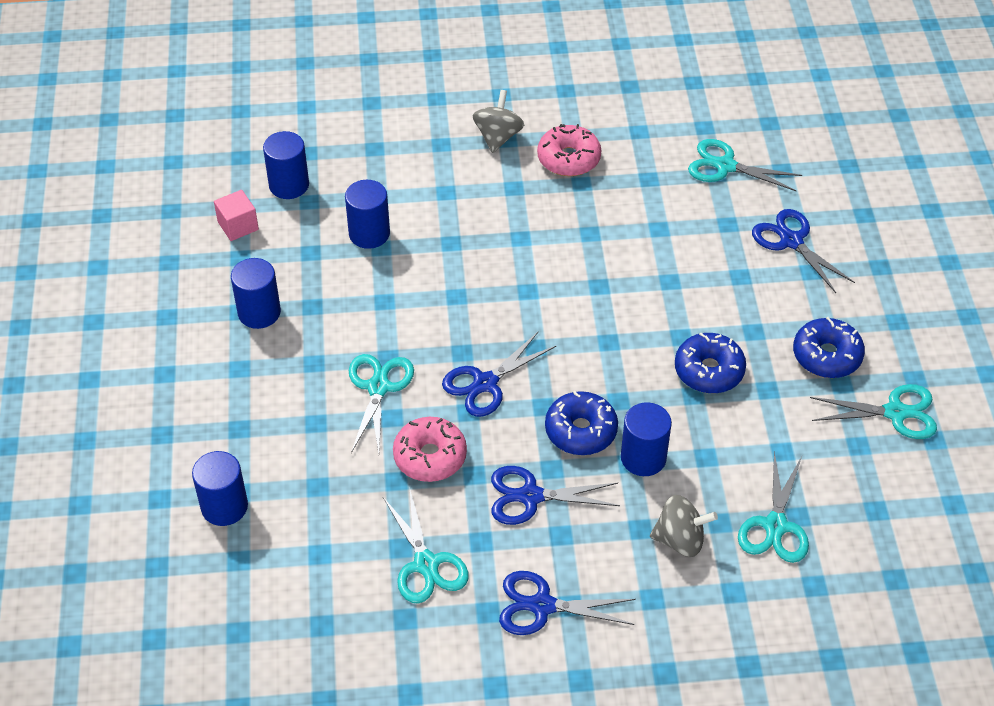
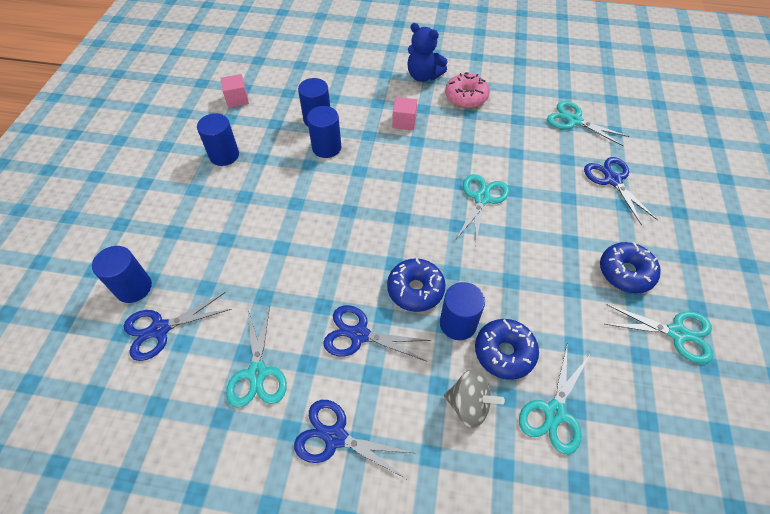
camera: 15 degrees right, 5 degrees up
blue cylinder [263,131,309,199] -> blue cylinder moved to [307,106,341,158]
turquoise scissors [349,354,414,453] -> turquoise scissors moved to [456,174,509,246]
pink donut [393,417,467,482] -> none
blue scissors [442,331,557,417] -> blue scissors moved to [124,292,232,361]
grey spinning top [472,90,524,153] -> blue teddy bear [408,23,447,82]
blue donut [675,332,746,393] -> blue donut moved to [475,319,539,380]
none -> pink cube [392,97,417,130]

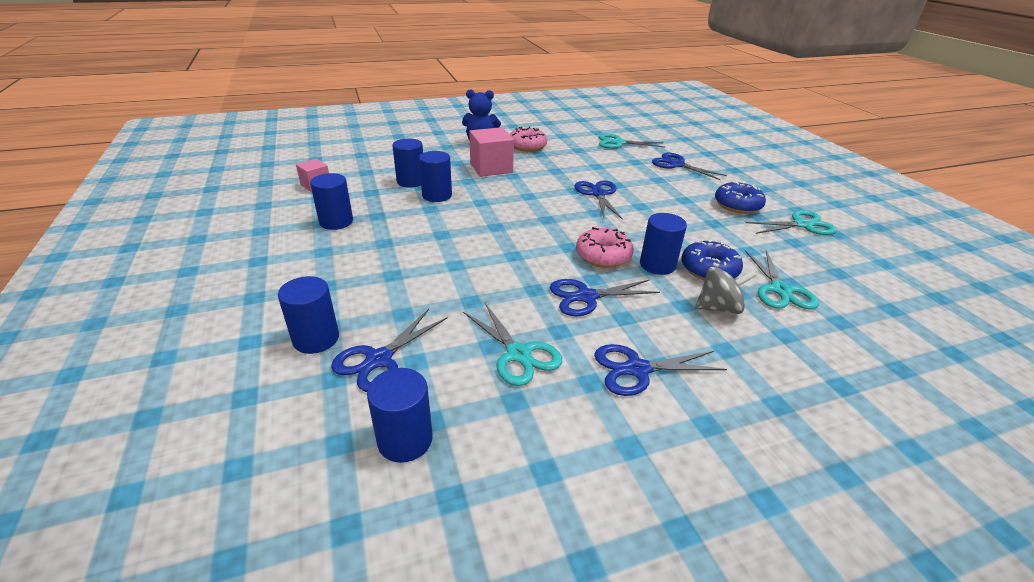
camera: 30 degrees left, 20 degrees down
blue donut [387,258,446,312] -> pink donut [576,227,634,268]
pink cube [392,97,417,130] -> pink cube [469,127,514,177], size x1.70
turquoise scissors [456,174,509,246] -> blue scissors [574,180,623,220]
none -> blue cylinder [367,368,433,463]

